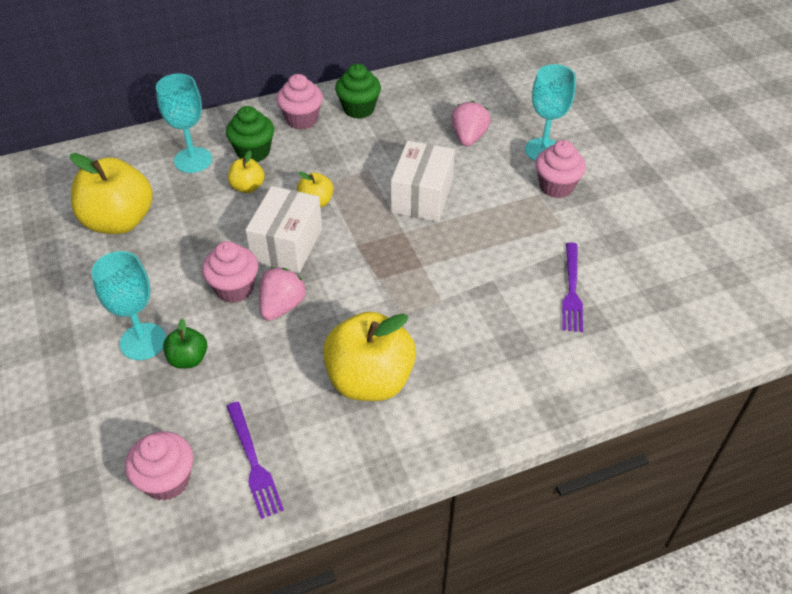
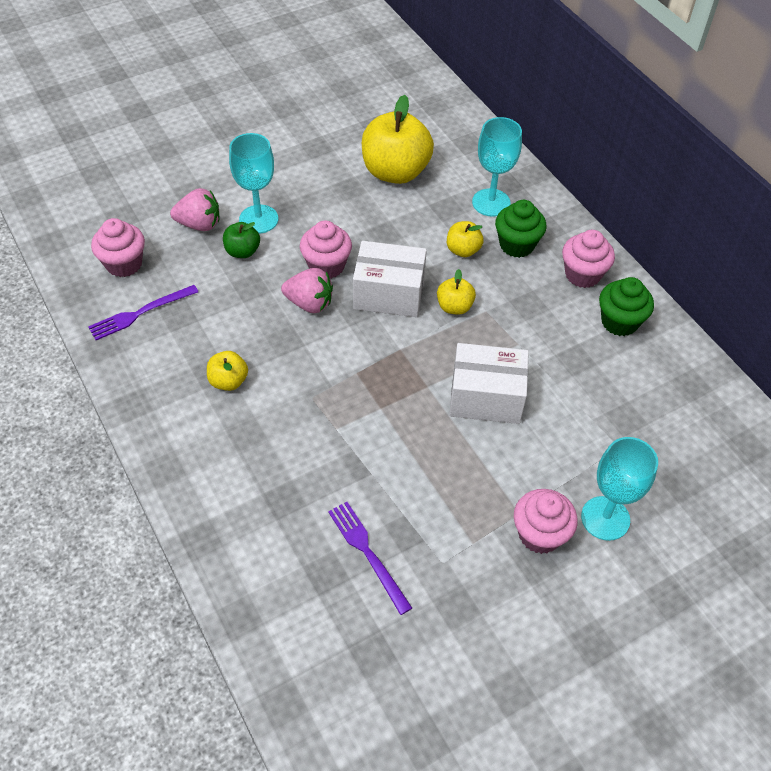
camera: 80 degrees right, 5 degrees up
yellow apple [323,311,416,401] -> yellow apple [207,351,248,391], size x0.48
pink strawberry [451,101,491,147] -> pink strawberry moved to [170,188,219,231]
purple fork [562,242,583,332] -> purple fork turned 60 degrees clockwise [328,502,412,615]

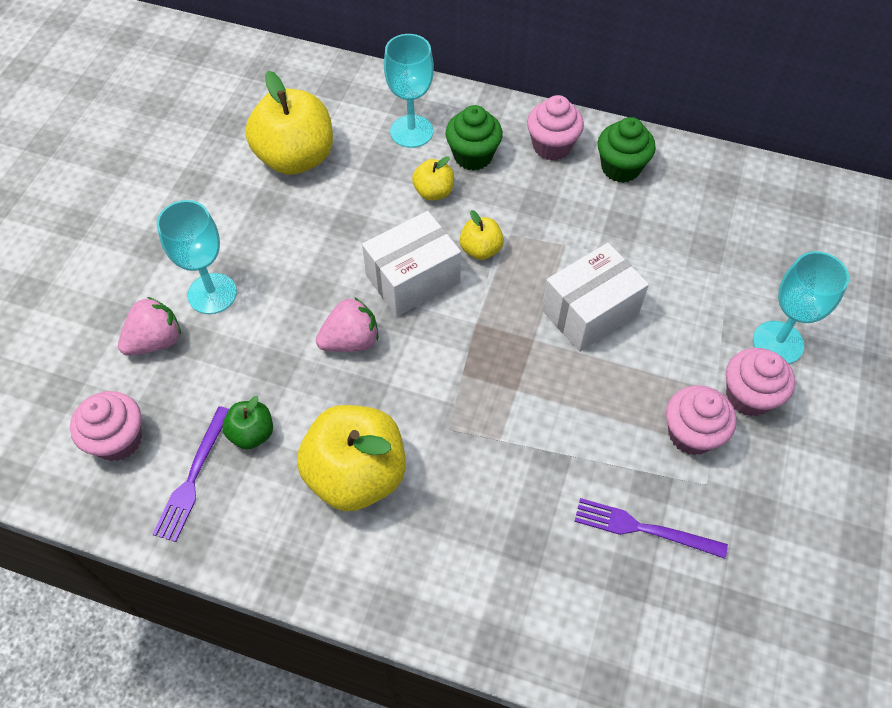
camera: 40 degrees left, 5 degrees up
yellow apple [207,351,248,391] -> yellow apple [297,405,406,511], size x2.07
green apple [223,222,260,258] -> green apple moved to [222,396,273,450]
pink cupcake [300,221,352,279] -> pink cupcake moved to [666,385,736,455]

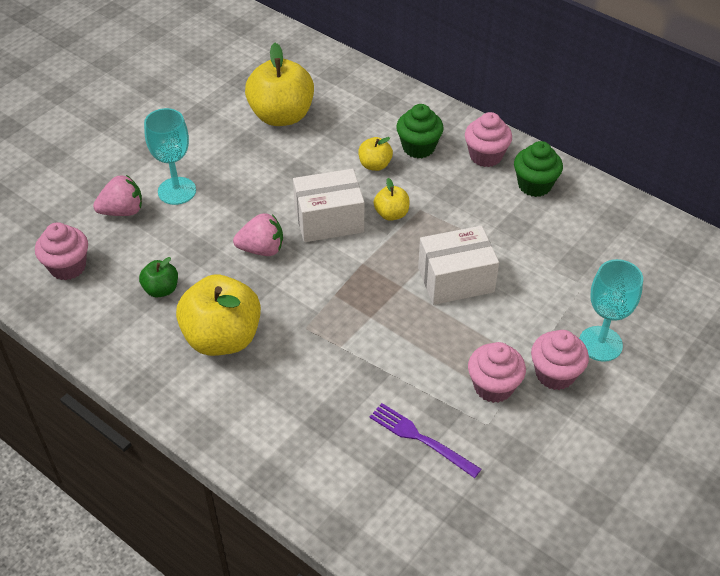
camera: 20 degrees right, 10 degrees down
purple fork [152,406,229,542] -> none
turquoise goblet [384,34,434,148] -> none

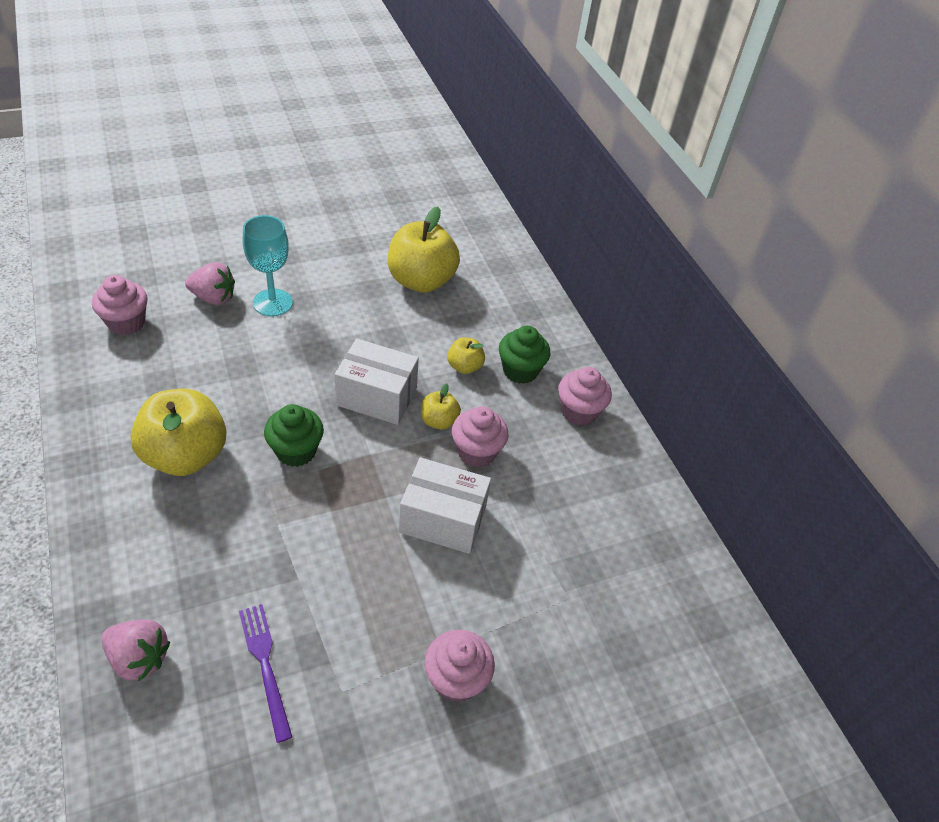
camera: 25 degrees right, 0 degrees up
green apple [139,257,178,297] -> none
pink strawberry [233,213,283,256] -> pink strawberry moved to [102,619,170,681]
pink cupcake [468,342,526,403] -> pink cupcake moved to [452,406,509,467]
green cupcake [514,141,563,197] -> green cupcake moved to [264,404,324,467]
turquoise goblet [579,259,643,362] -> none

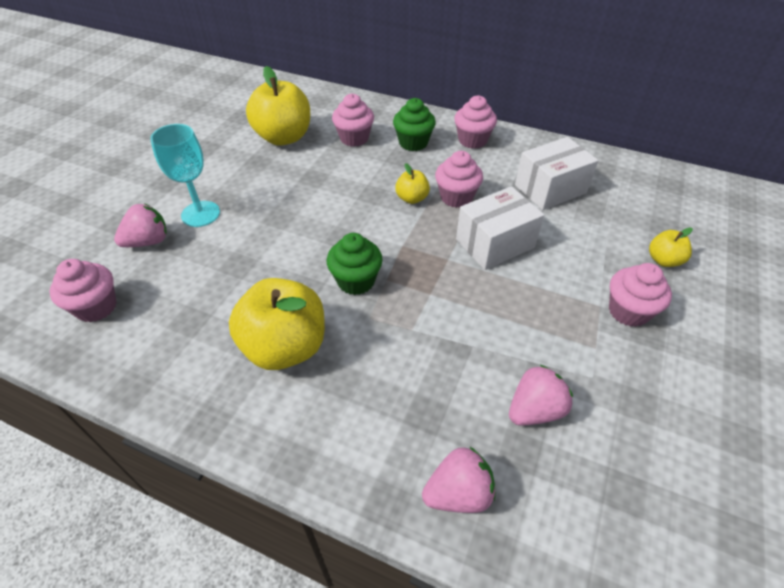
camera: 40 degrees left, 0 degrees up
purple fork [239,604,292,743] -> pink strawberry [509,365,573,426]
white box [335,339,419,425] -> white box moved to [515,137,598,210]
yellow apple [447,337,485,374] -> yellow apple moved to [649,227,693,267]
none -> pink cupcake [332,94,374,147]

